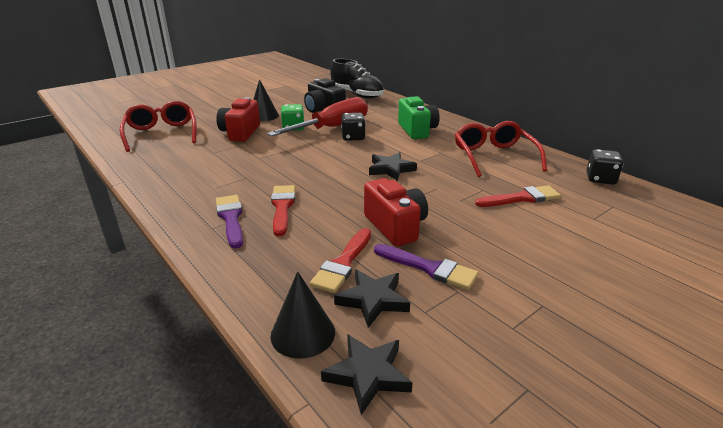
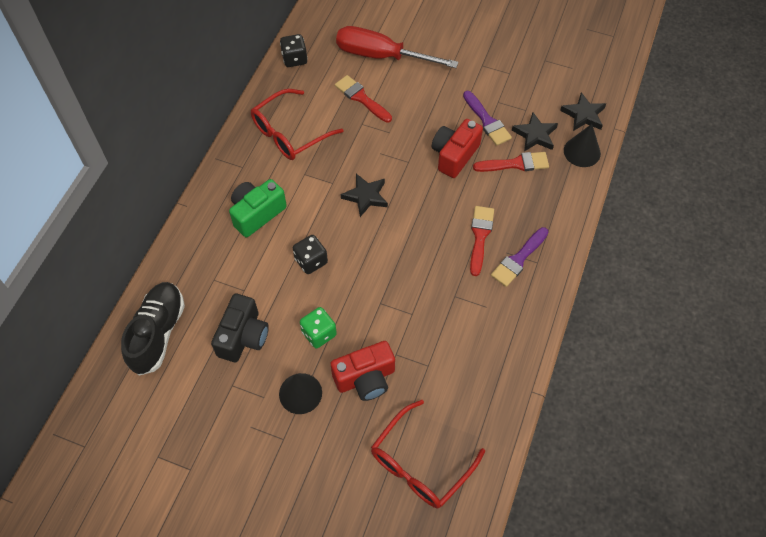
camera: 120 degrees left, 30 degrees up
red screwdriver [267,97,368,136] -> red screwdriver moved to [336,26,458,68]
red brush [271,185,295,236] -> red brush turned 135 degrees clockwise [470,206,494,276]
purple brush [374,244,479,290] -> purple brush turned 150 degrees clockwise [463,91,512,146]

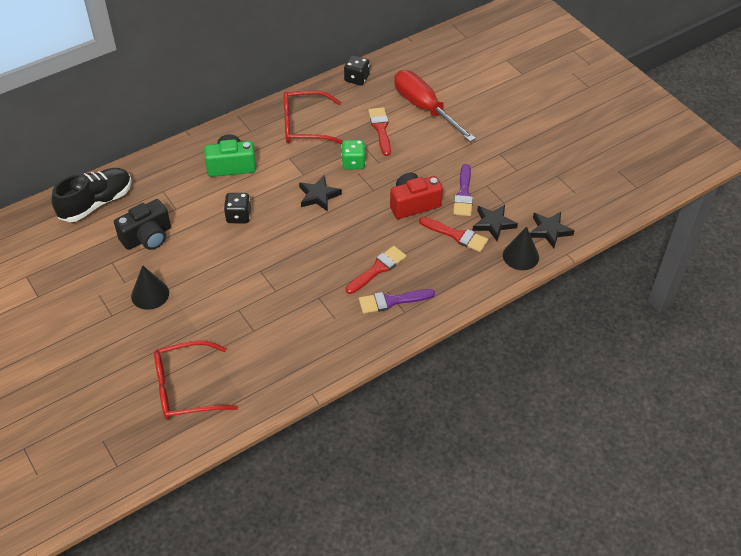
camera: 35 degrees right, 10 degrees down
green dice [300,307,337,348] -> green dice moved to [341,140,365,169]
red camera [331,341,395,401] -> none

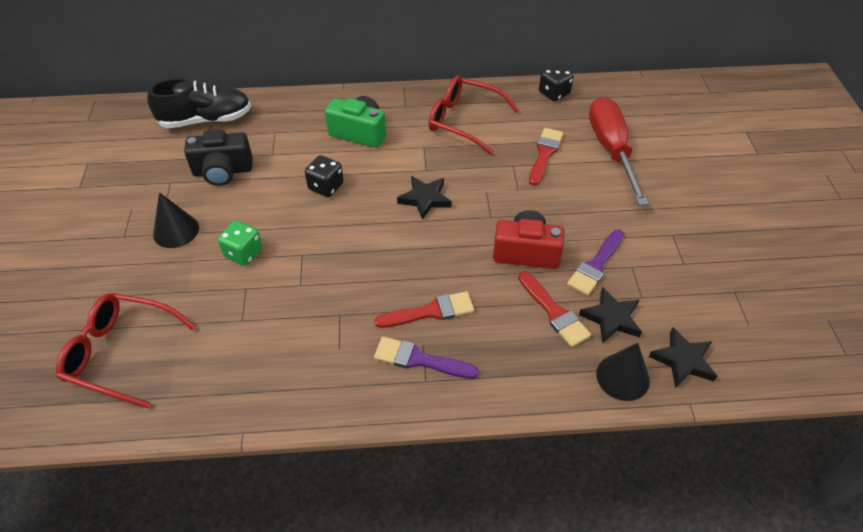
camera: 30 degrees right, 0 degrees up
green dice [341,140,365,169] -> green dice moved to [218,220,263,266]

